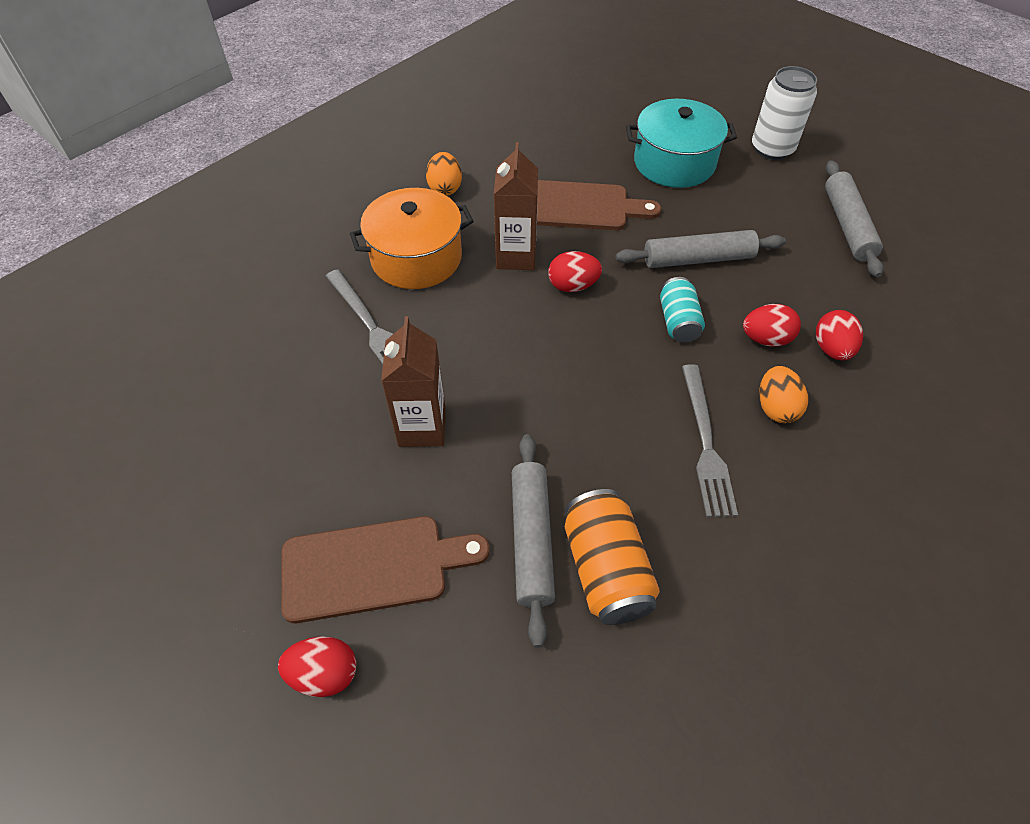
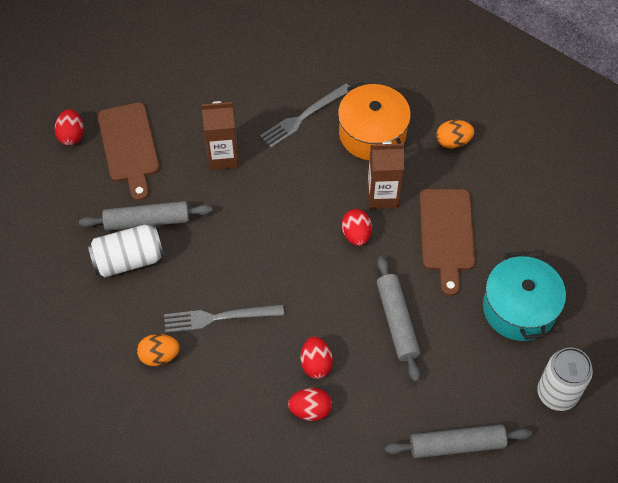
camera: 85 degrees right, 5 degrees up
orange can [565,489,660,625] -> white can [88,224,164,277]
turquoise can [660,277,705,343] -> none
orange egg [759,366,808,423] -> orange egg moved to [137,334,180,366]

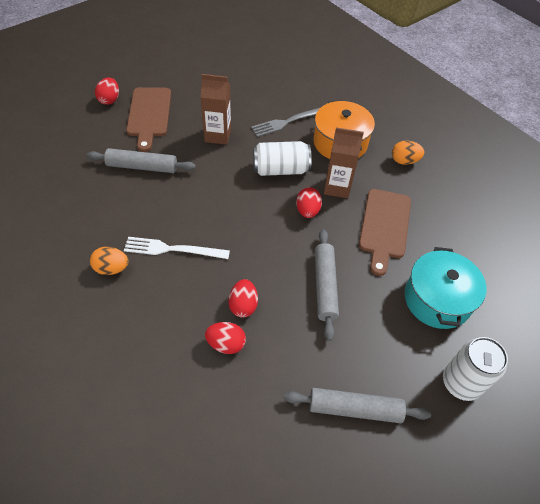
camera: 10 degrees right, 5 degrees down
white can [88,224,164,277] -> white can moved to [253,141,312,176]
grey fork [164,304,284,333] -> white fork [124,237,230,259]

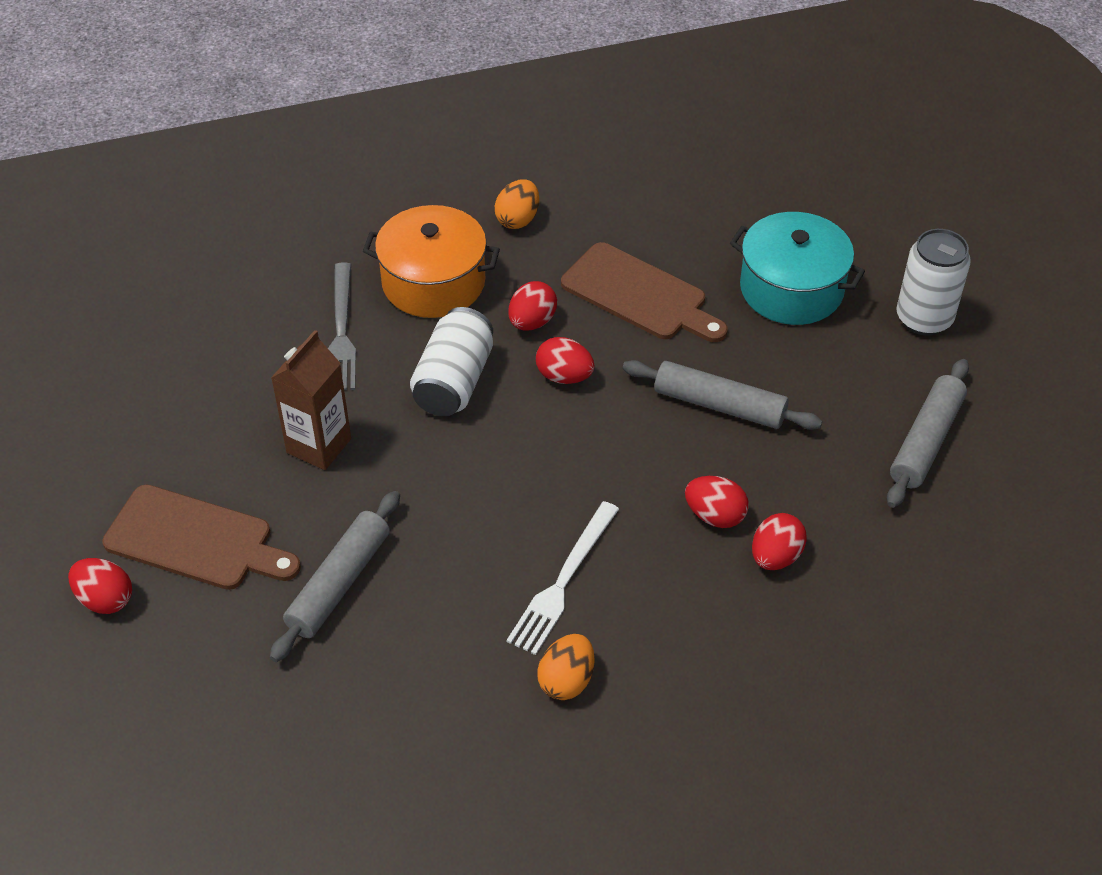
camera: 65 degrees left, 5 degrees down
brown carton [324,127,364,198] -> red egg [508,281,557,331]

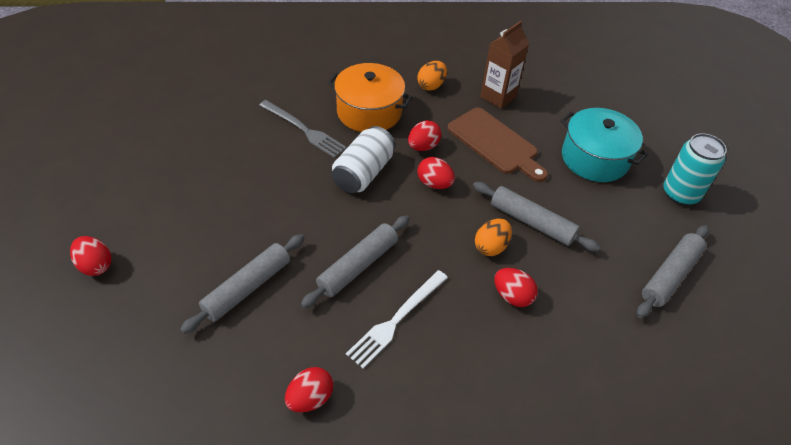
camera: 10 degrees right, 0 degrees up
brown cutting board [102,485,301,590] -> none
brown carton [271,330,351,470] -> brown carton moved to [480,21,529,109]
grey fork [328,262,356,390] -> grey fork turned 60 degrees counterclockwise [259,100,347,158]
orange egg [537,634,595,700] -> orange egg moved to [475,219,512,256]
red egg [752,513,807,570] -> red egg moved to [285,367,333,412]
white can [897,229,971,335] -> turquoise can [664,133,727,206]
none -> grey rolling pin [301,215,410,308]

